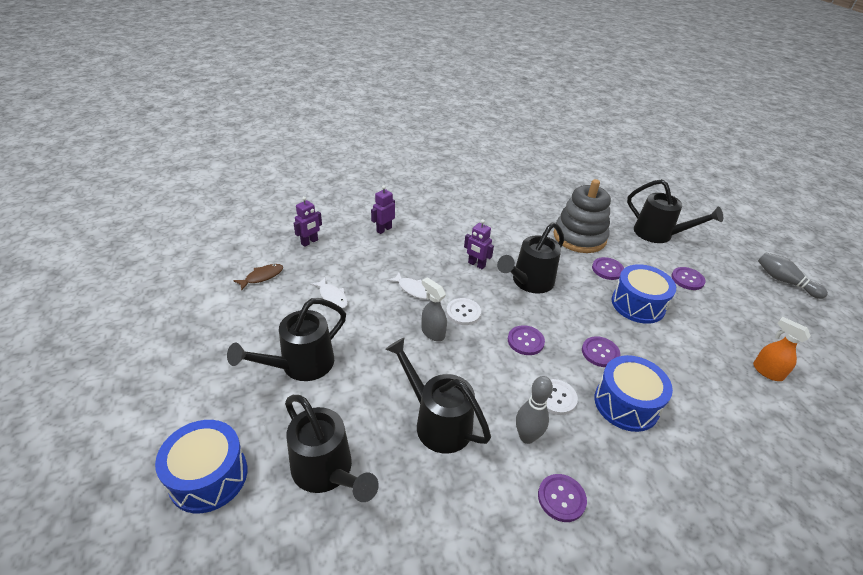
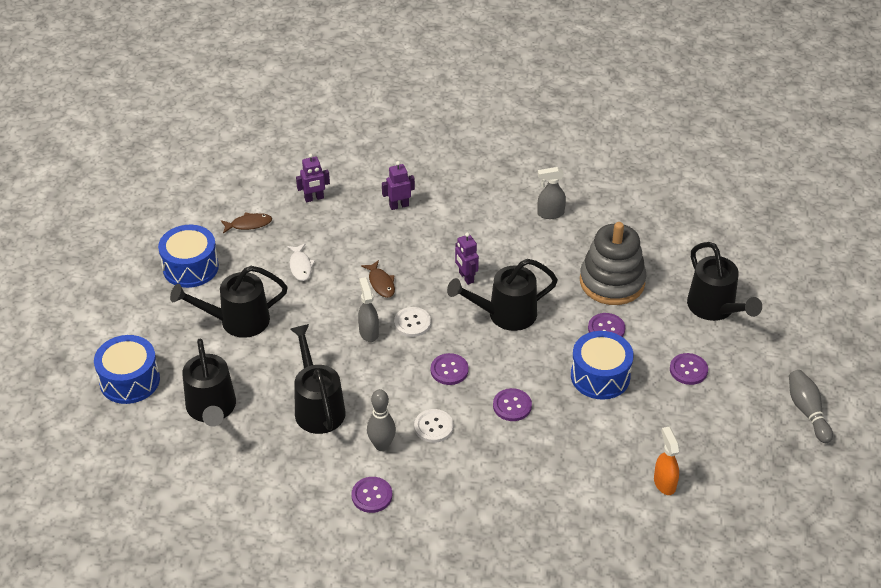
camera: 30 degrees right, 5 degrees up
white fish [387,272,427,299] -> brown fish [361,260,395,298]
blue drum [594,355,673,432] -> blue drum moved to [158,225,219,288]
none -> grey spray bottle [537,167,566,219]

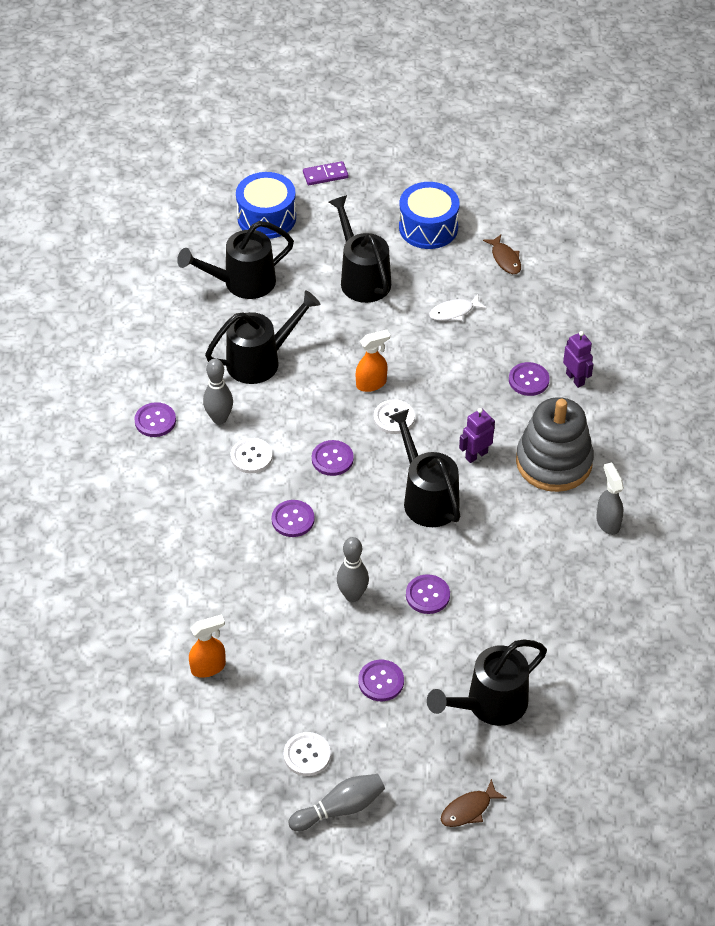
camera: 80 degrees right, 5 degrees up
purple robot [296,153,330,202] -> none
grey spray bottle [358,277,379,342] -> orange spray bottle [356,330,390,392]
brown fish [361,260,395,298] -> brown fish moved to [441,779,507,827]
blue drum [571,331,634,400] -> grey bowling pin [337,537,369,602]
grey stacking toy [580,222,646,305] -> grey stacking toy moved to [516,397,594,492]
none -> white button [284,732,331,776]
none -> purple domino [303,161,348,185]
none -> purple button [509,362,550,396]

